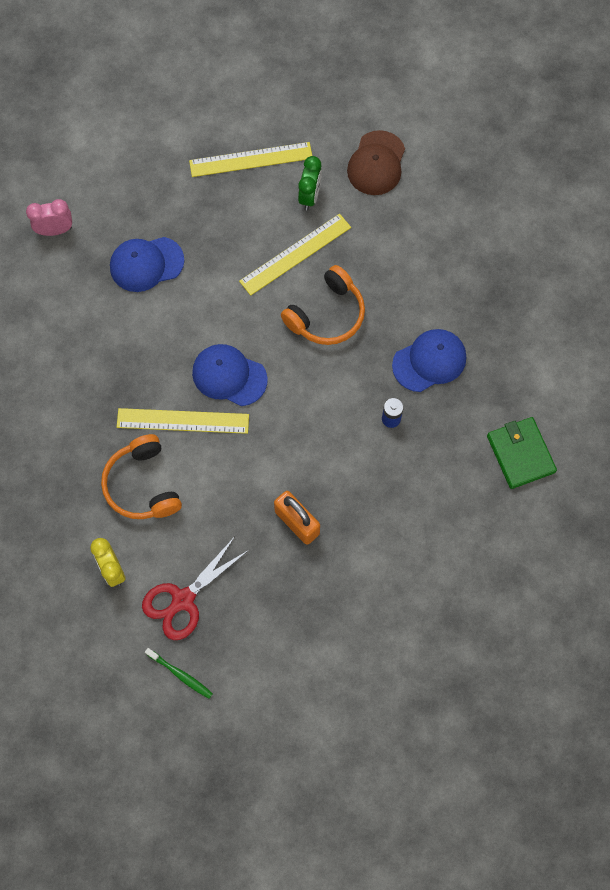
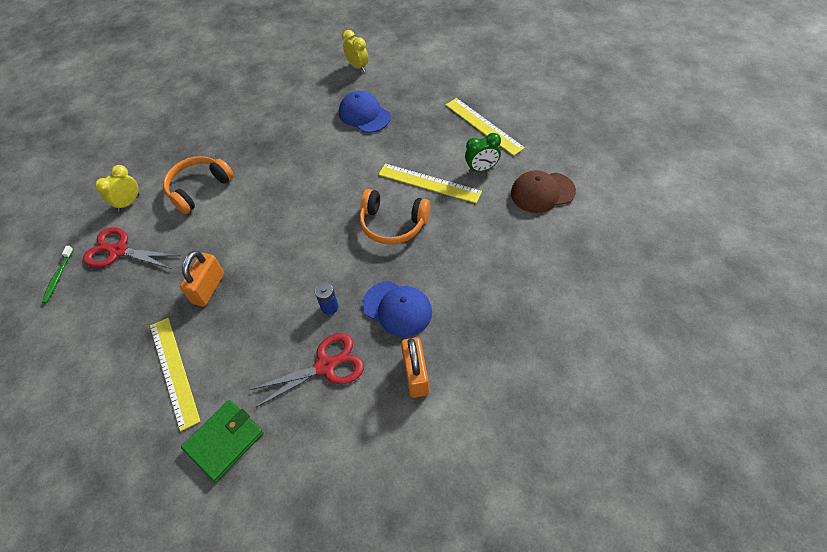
camera: 65 degrees right, 15 degrees down
pink clock [26,199,72,236] -> yellow clock [342,30,369,72]
yellow ruler [117,408,249,434] -> yellow ruler moved to [150,318,201,431]
blue cap [192,344,268,406] -> none
green wallet [487,417,557,489] -> green wallet moved to [181,400,264,482]
none -> red scissors [249,333,364,408]
none -> orange padlock [401,337,429,398]

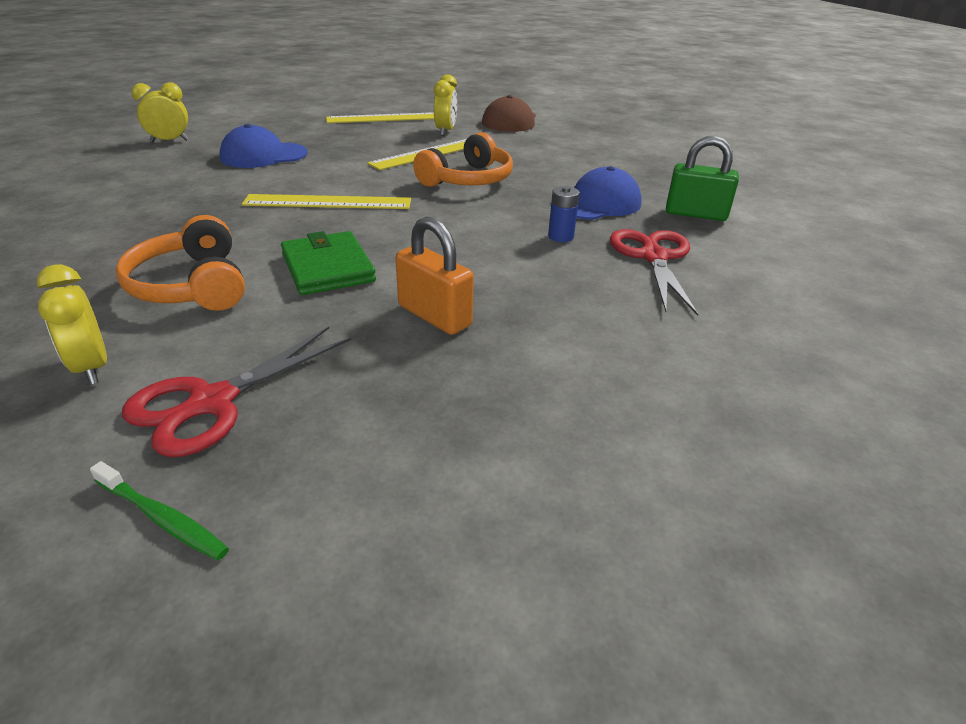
camera: 70 degrees left, 20 degrees down
yellow ruler [150,318,201,431] -> yellow ruler moved to [242,194,411,209]
green wallet [181,400,264,482] -> green wallet moved to [281,231,376,295]
orange padlock [401,337,429,398] -> green padlock [666,136,739,221]
green clock [465,133,501,173] -> yellow clock [434,74,457,136]

